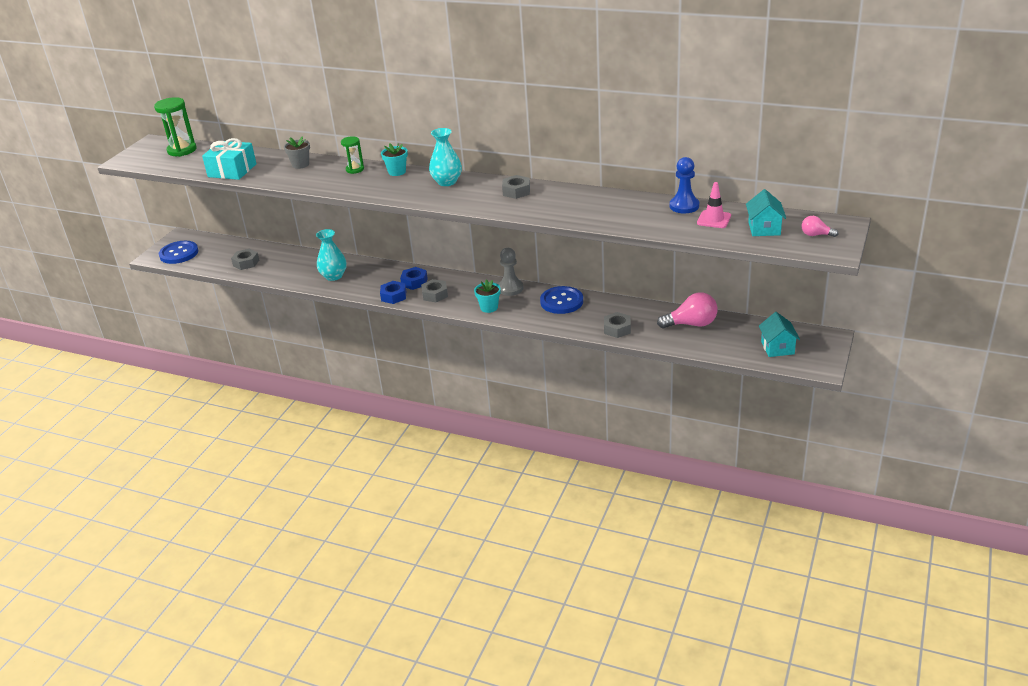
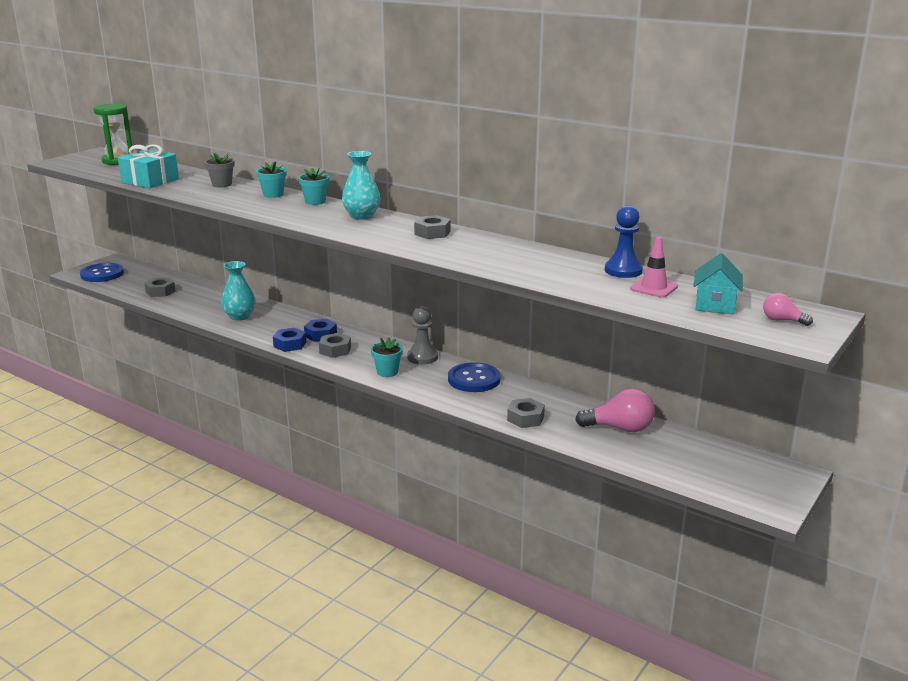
camera: 10 degrees right, 10 degrees down
green hourglass [341,136,364,174] -> turquoise flower pot [256,162,287,198]
turquoise house [759,312,800,357] -> none

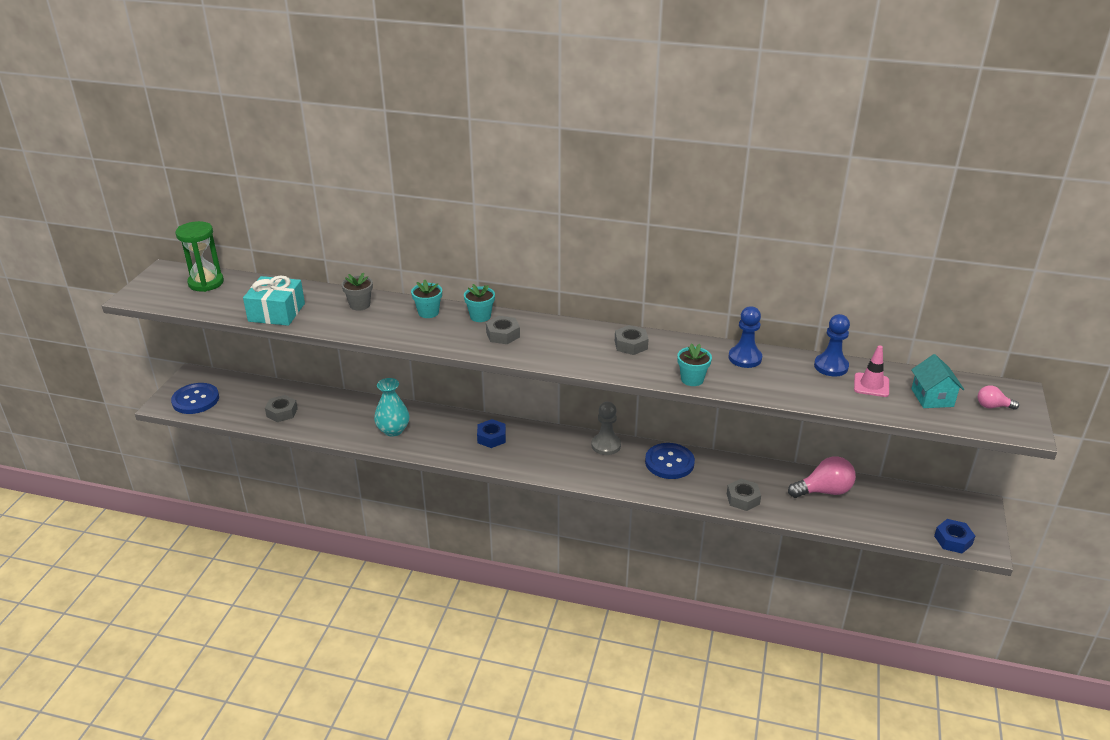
camera: 20 degrees left, 10 degrees up
blue nut [273,328,306,352] -> blue nut moved to [934,519,975,553]
grey nut [319,333,351,358] -> grey nut moved to [486,316,520,344]
turquoise vase [342,151,381,220] -> none
turquoise flower pot [371,338,403,377] -> turquoise flower pot moved to [677,343,712,386]
none -> blue pawn [728,306,762,368]

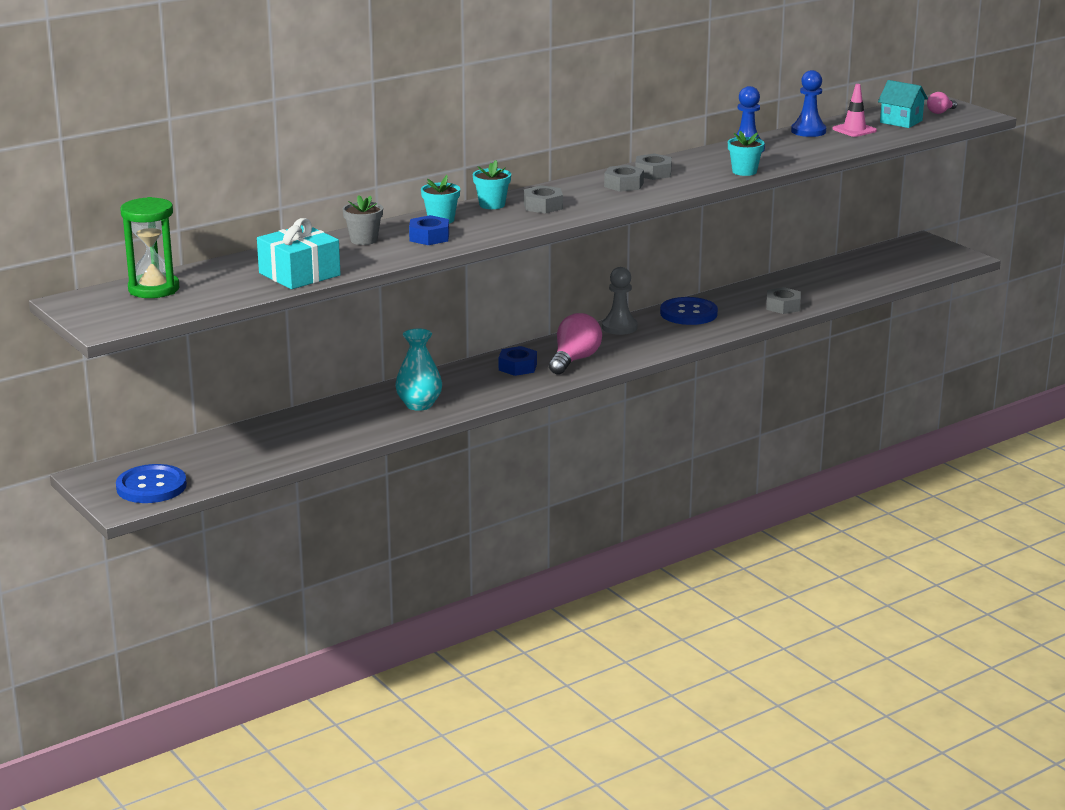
camera: 50 degrees left, 10 degrees down
grey nut [265,395,298,422] -> grey nut moved to [604,165,644,192]
pink light bulb [788,456,856,498] -> pink light bulb moved to [549,313,602,375]
blue nut [934,519,975,553] -> blue nut moved to [409,215,449,245]

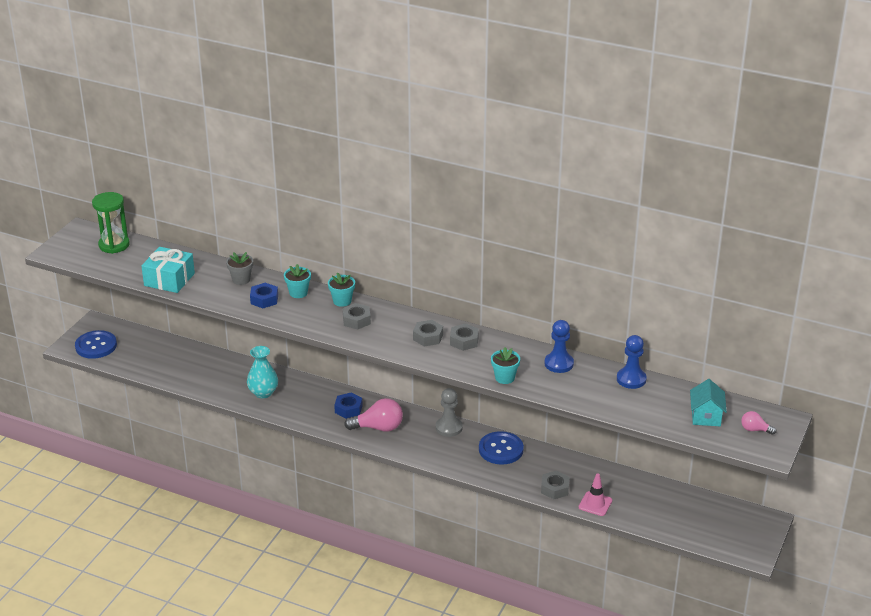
camera: 60 degrees right, 10 degrees up
pink traffic cone [832,84,877,137] -> pink traffic cone moved to [579,474,612,516]

